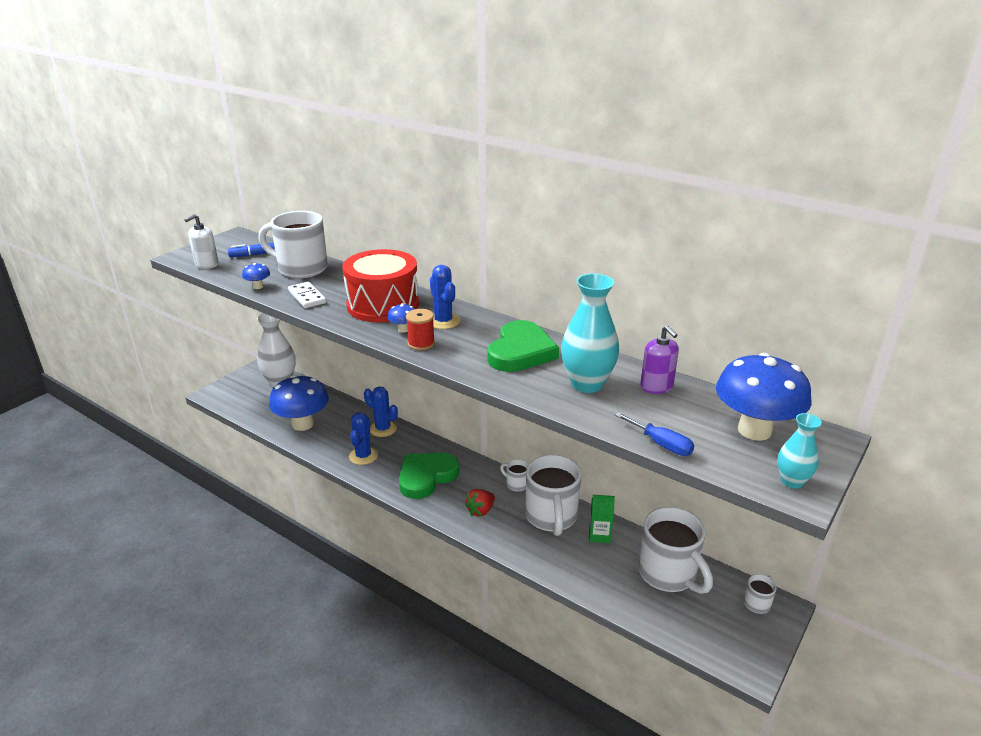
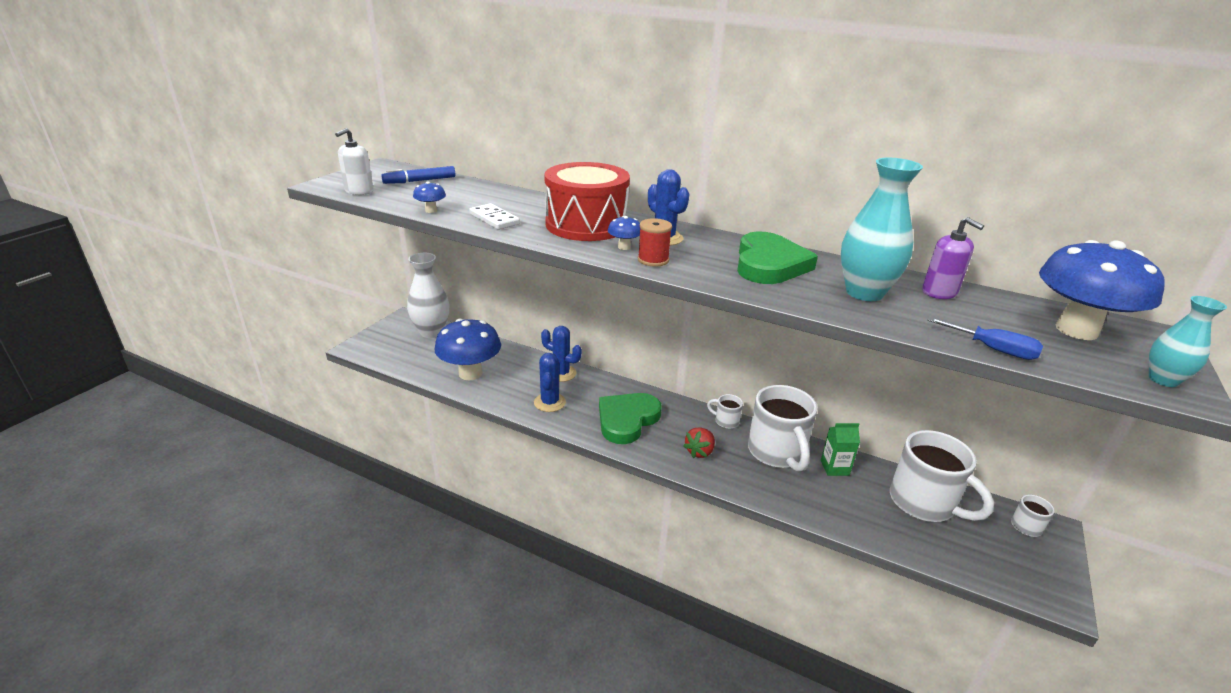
camera: 10 degrees left, 0 degrees up
white mug [258,211,328,278] -> none

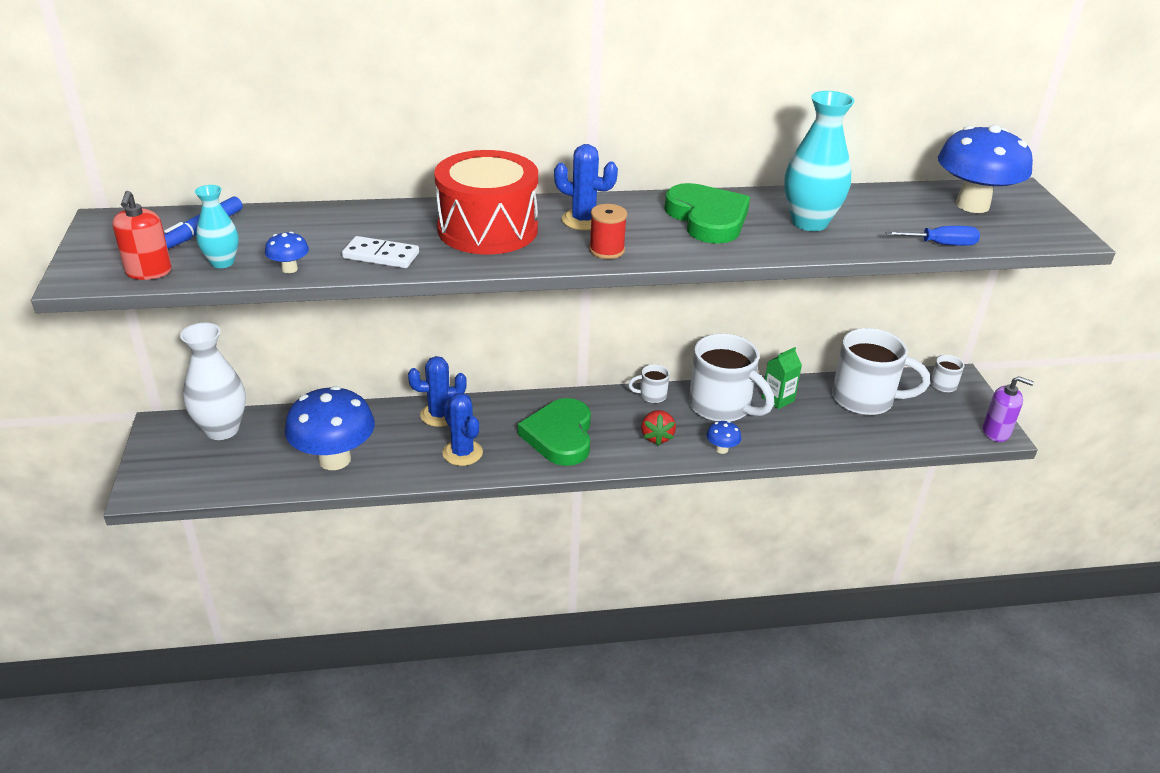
camera: 35 degrees left, 5 degrees up
white soap dispenser [335,128,374,195] -> red soap dispenser [112,191,172,280]
blue mushroom [608,216,640,250] -> blue mushroom moved to [707,421,741,454]
purple soap dispenser [922,217,984,299] -> purple soap dispenser moved to [983,376,1034,442]
turquoise vase [1149,296,1227,387] -> turquoise vase moved to [195,185,239,268]

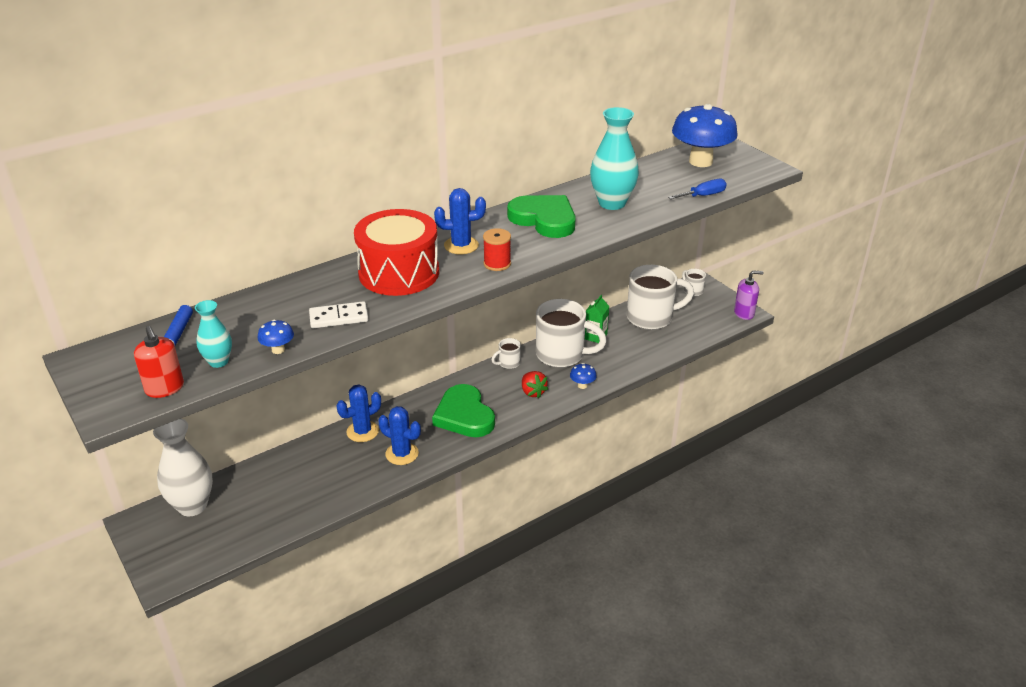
camera: 25 degrees left, 0 degrees up
blue mushroom [285,386,375,470] -> none

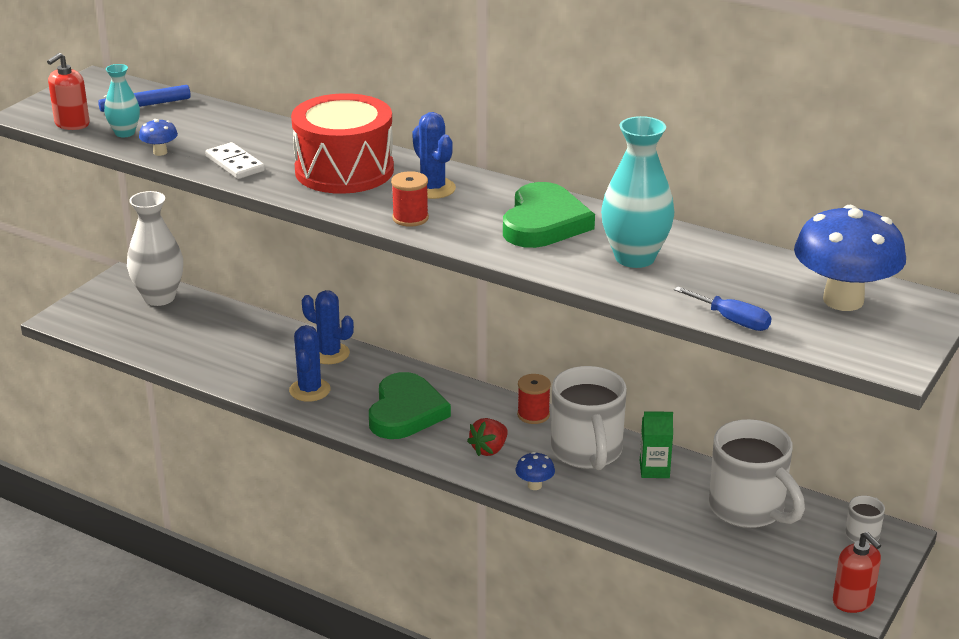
camera: 65 degrees right, 5 degrees down
green heart [432,384,495,437] -> green heart turned 150 degrees clockwise [369,372,451,439]
white mug [492,338,521,369] -> red spool [517,374,551,424]
purple soap dispenser [734,270,764,320] -> red soap dispenser [833,532,881,613]

